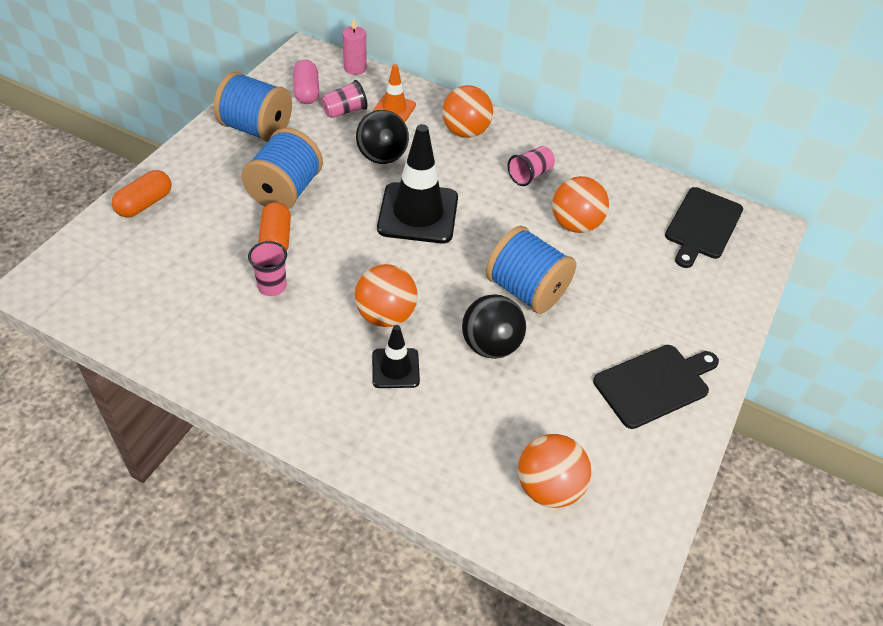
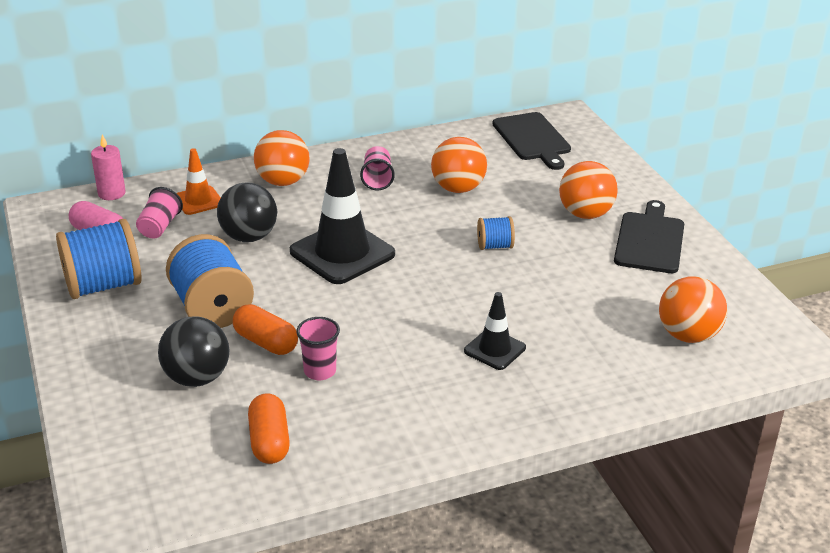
camera: 45 degrees left, 15 degrees down
orange capsule [112,170,171,218] -> orange capsule moved to [248,394,290,464]
orange ball [355,264,418,327] -> orange ball moved to [559,161,618,219]
black ball [462,295,526,359] -> black ball moved to [158,316,229,387]
blue spool [486,226,576,314] -> blue spool [477,216,515,250], size x0.50

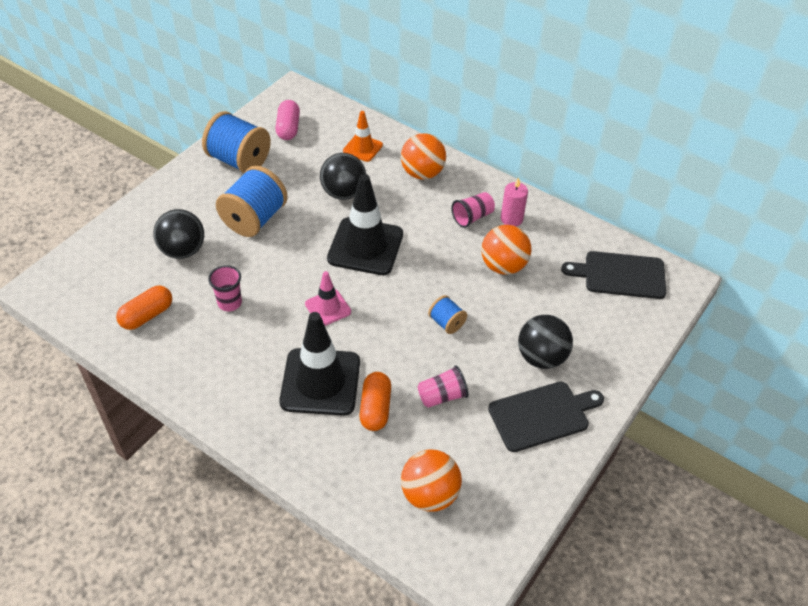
camera: 55 degrees right, 15 degrees up
pink candle [91,134,126,200] -> pink candle moved to [501,177,528,226]
pink cup [136,187,183,238] -> pink cup moved to [418,365,469,408]
orange capsule [233,304,298,355] -> orange capsule moved to [359,372,391,431]
black traffic cone [464,292,526,370] -> black traffic cone [279,312,360,416], size x1.88
black cutting board [493,112,571,170] -> black cutting board turned 60 degrees clockwise [561,251,666,299]
orange ball [559,161,618,219] -> black ball [518,315,573,369]
none -> pink traffic cone [305,271,351,326]

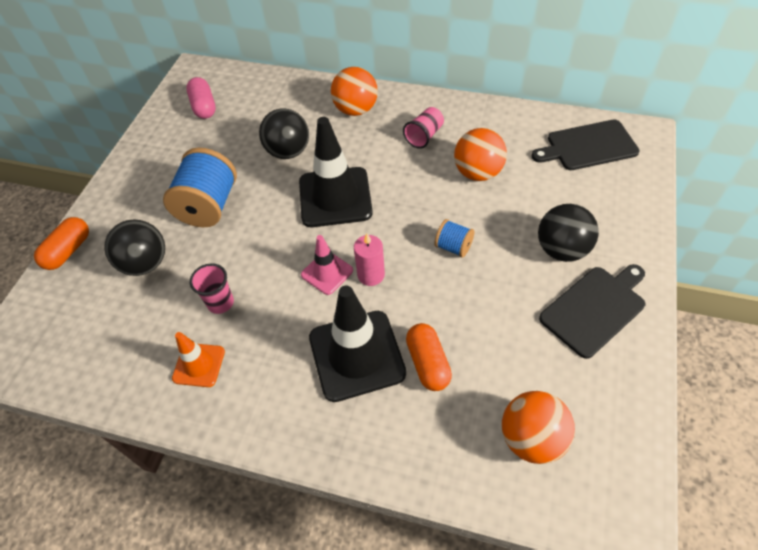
camera: 15 degrees left, 5 degrees up
orange capsule [116,286,172,330] -> orange capsule moved to [34,217,89,270]
blue spool [202,111,271,173] -> none
orange traffic cone [343,111,383,162] -> orange traffic cone moved to [172,332,225,387]
pink cup [418,365,469,408] -> none
pink candle [501,177,528,226] -> pink candle moved to [354,234,385,286]

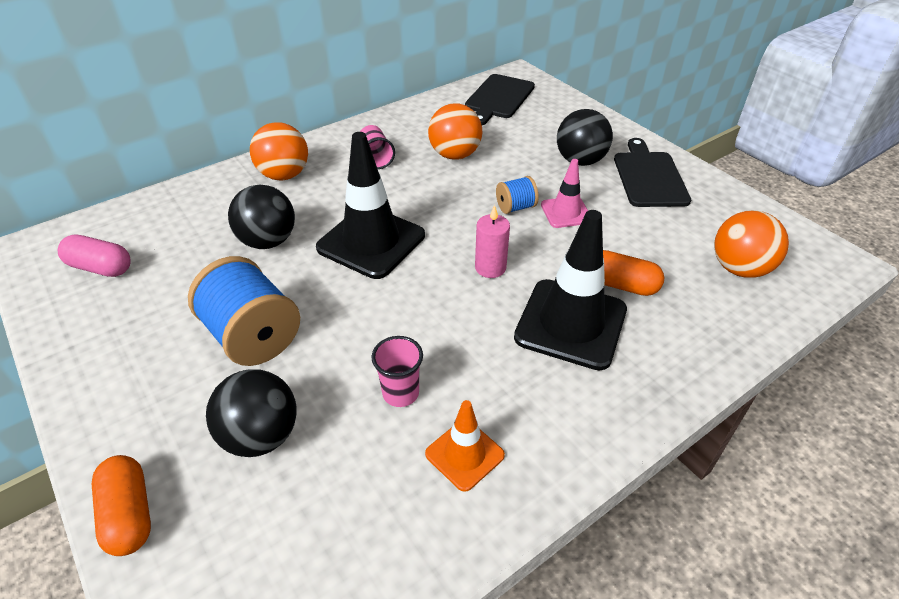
camera: 55 degrees left, 10 degrees down
pink traffic cone [301,235,353,295] -> pink traffic cone moved to [541,159,588,228]

